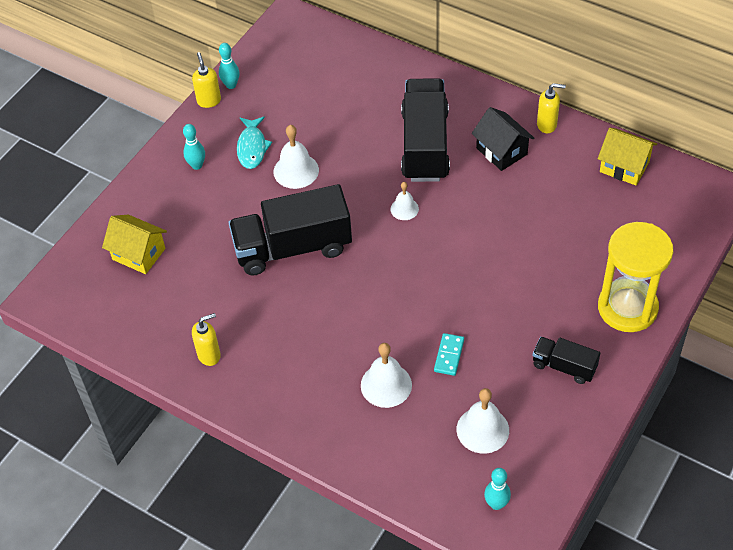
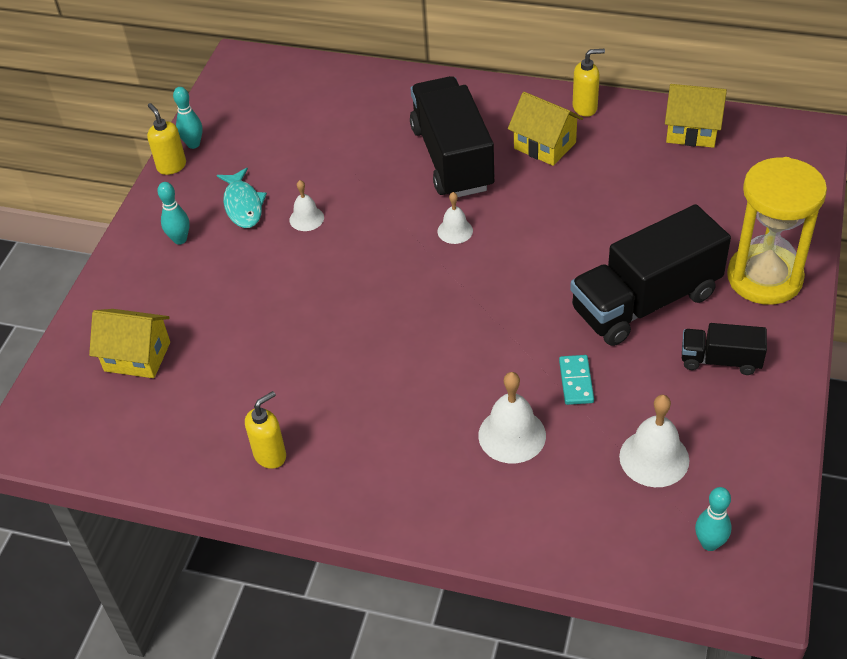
camera: 15 degrees left, 5 degrees down
black truck [229,184,352,276] -> black truck moved to [570,204,731,346]
white bell [274,125,319,189] -> white bell [289,180,324,231], size x0.61
black house [471,107,534,171] -> yellow house [508,92,583,166]

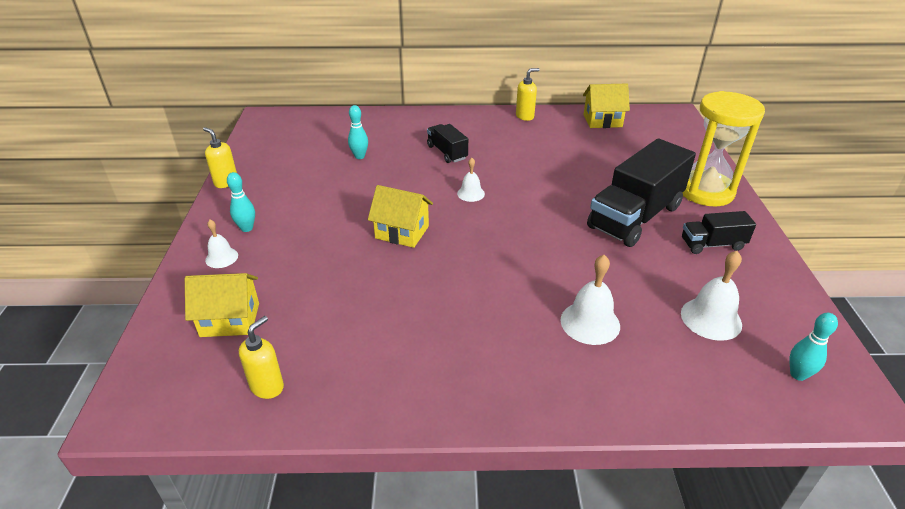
camera: 20 degrees left, 10 degrees down
turquoise bowling pin [173,87,202,149] -> turquoise bowling pin moved to [348,105,368,159]
turquoise fish [217,168,267,228] -> none
yellow soap dispenser [245,391,286,469] -> yellow soap dispenser moved to [239,316,284,399]
white bell [289,180,324,231] -> white bell moved to [205,220,238,268]
black truck [410,76,495,197] -> black truck [427,124,468,163], size x0.50
yellow house [508,92,583,166] -> yellow house moved to [368,185,433,248]
turquoise domino [559,355,594,405] -> none

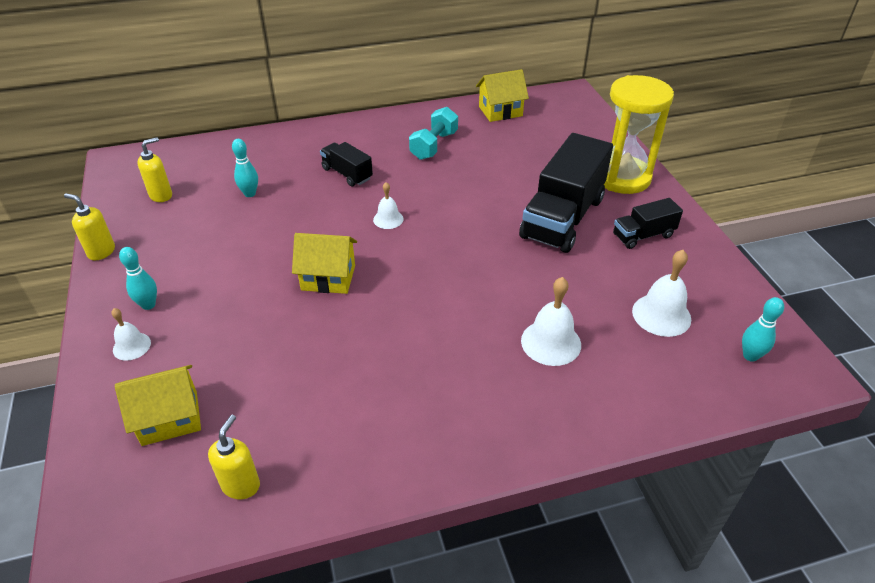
camera: 15 degrees left, 5 degrees up
yellow soap dispenser [516,68,539,121] -> yellow soap dispenser moved to [137,137,172,202]
none -> turquoise dumbbell [409,107,458,160]

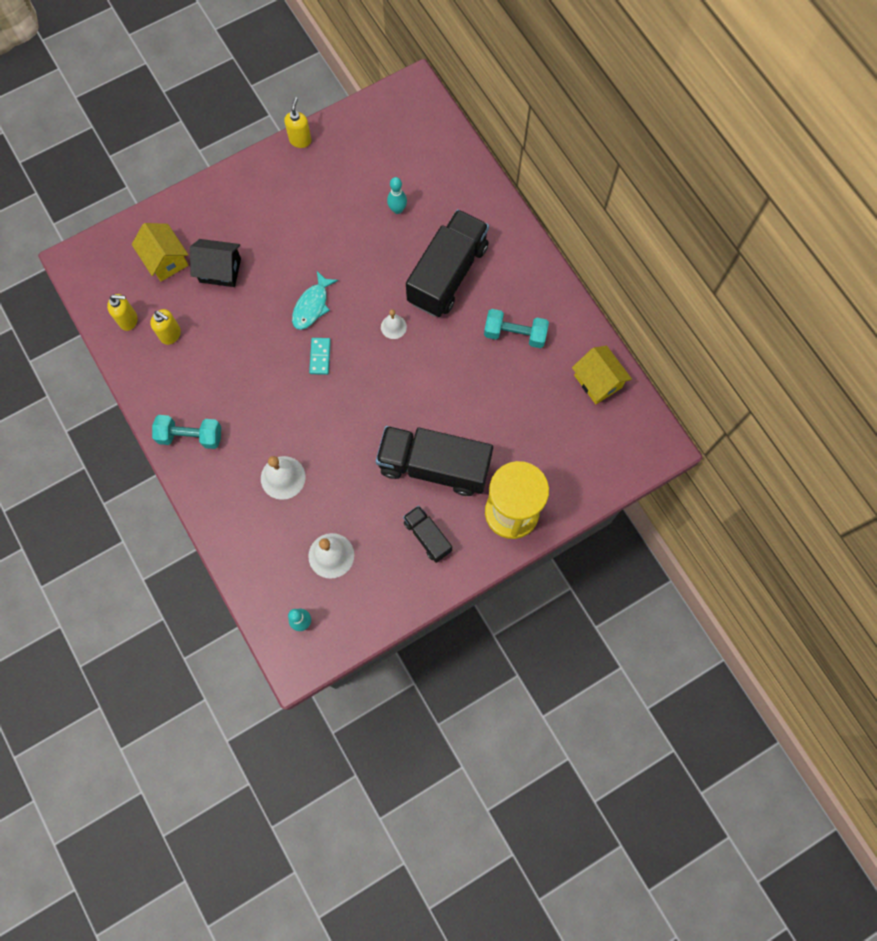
camera: 75 degrees right, 30 degrees up
white bell [112,308,151,361] -> none
turquoise bowling pin [119,247,157,310] -> none
yellow soap dispenser [137,137,172,202] -> yellow soap dispenser moved to [150,309,181,345]
yellow house [292,233,357,294] -> turquoise fish [292,271,338,330]
black truck [320,142,373,187] -> black truck [406,209,489,317], size x1.98
none -> turquoise dumbbell [152,415,221,449]
none -> black house [190,239,241,287]
none -> turquoise domino [309,338,331,375]

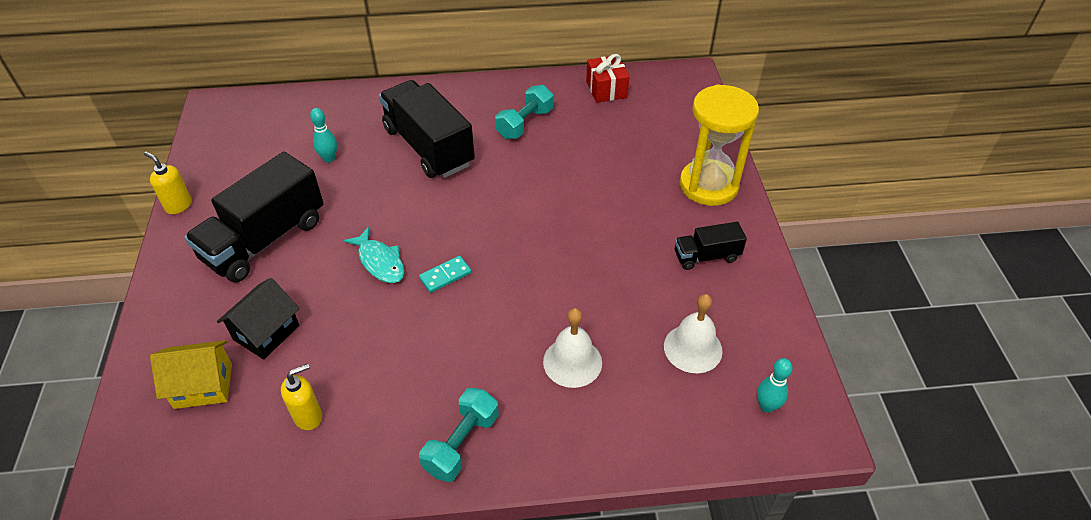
camera: 65 degrees left, 25 degrees down
yellow soap dispenser [107,294,137,331] -> none
turquoise domino [309,338,331,375] -> turquoise domino turned 60 degrees counterclockwise [419,256,471,293]
black truck [376,426,493,496] -> black truck moved to [184,152,324,283]
white bell [381,309,407,339] -> none
yellow house [572,346,632,404] -> red gift [586,54,630,103]

